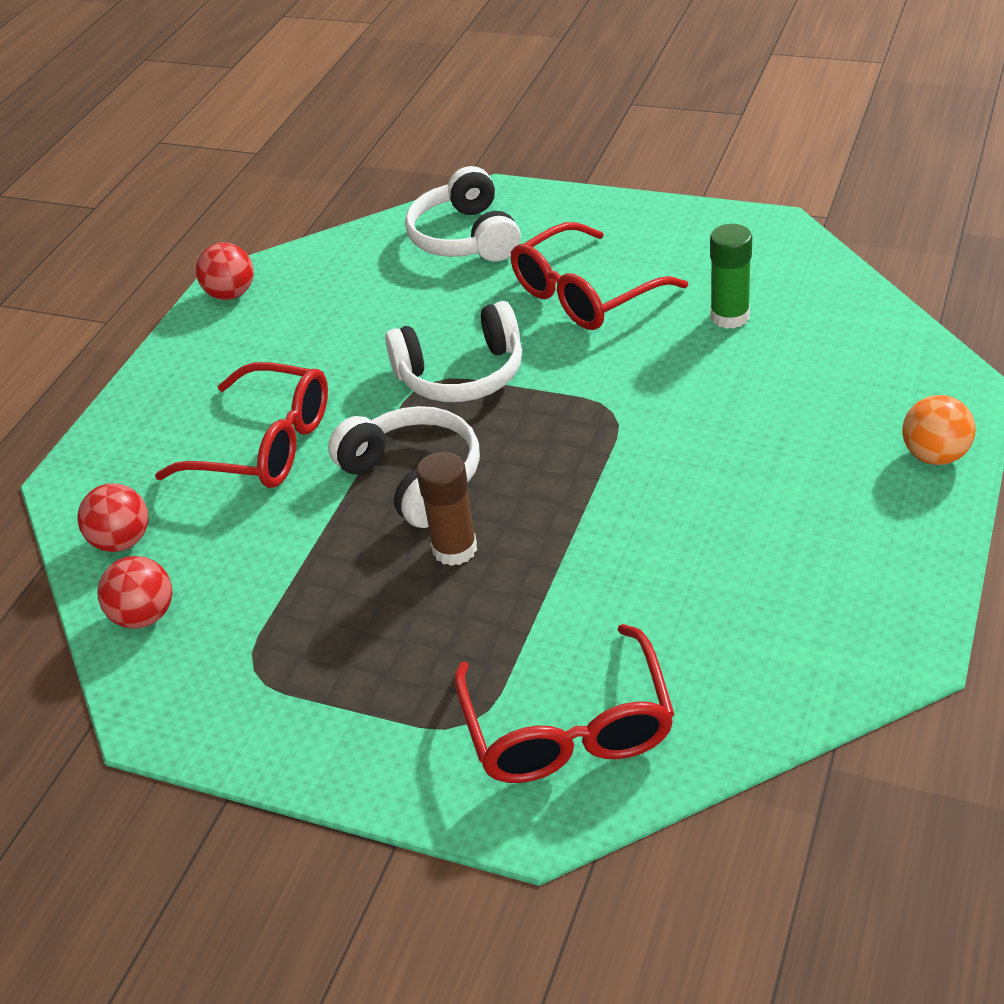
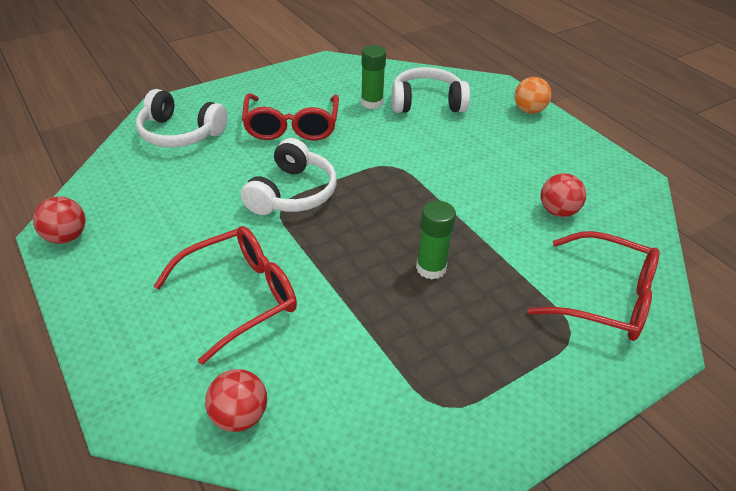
camera: 60 degrees left, 0 degrees up
red ball [97,556,172,629] -> red ball moved to [541,173,586,217]
white headphones [328,406,480,528] -> white headphones moved to [392,67,470,113]
brown glue stick [417,451,477,566] -> green glue stick [416,201,456,280]

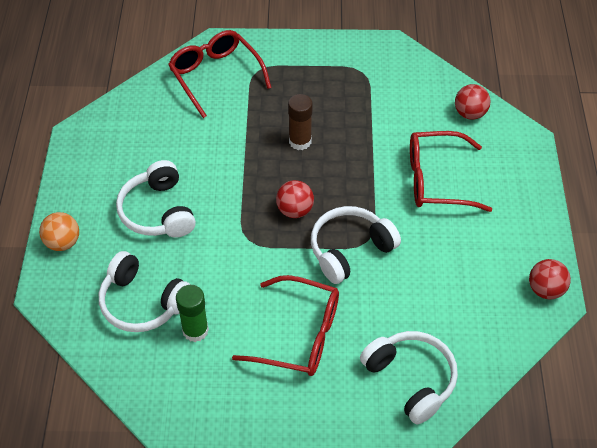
camera: 145 degrees left, 10 degrees up
red glasses [242,93,339,141] -> red glasses turned 75 degrees clockwise [232,275,339,376]
green glue stick [416,201,456,280] -> brown glue stick [288,94,313,150]
red ball [541,173,586,217] -> red ball moved to [276,180,314,218]
none -> white headphones [116,160,196,238]

